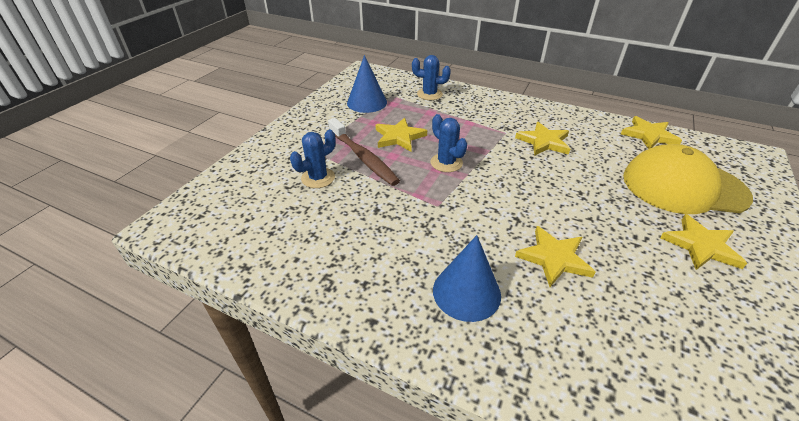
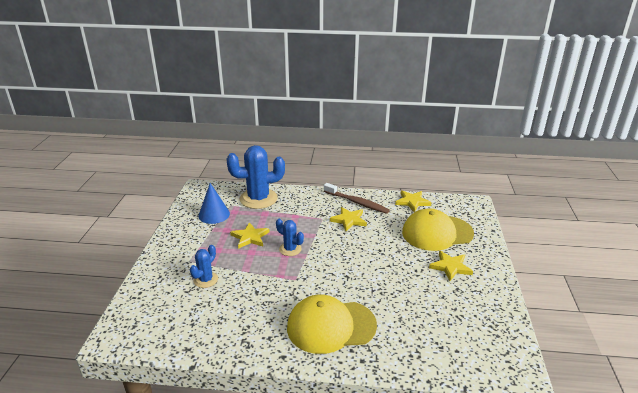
camera: 20 degrees left, 10 degrees down
brown toothbrush [328,118,400,186] -> brown toothbrush moved to [324,183,390,214]
blue cactus [412,55,451,100] -> blue cactus [227,145,285,209], size x1.94
blue cone [433,235,501,322] -> yellow cap [287,294,377,354]
yellow star [515,226,595,287] -> none

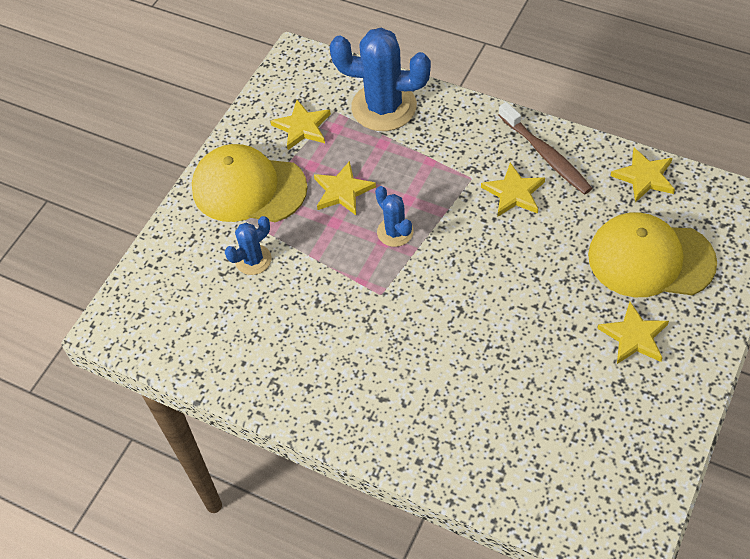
camera: 25 degrees right, 25 degrees up
blue cone [198,183,230,224] -> yellow star [270,100,331,150]
yellow cap [287,294,377,354] -> yellow cap moved to [192,144,307,222]

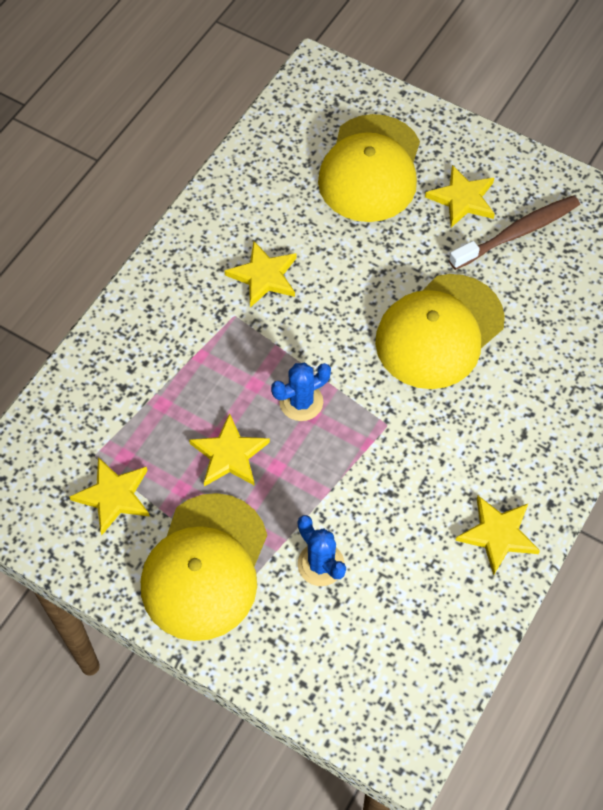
camera: 90 degrees left, 5 degrees up
blue cactus [330,27,431,131] -> none
brown toothbrush [498,102,592,195] -> brown toothbrush moved to [449,195,580,270]
yellow star [611,148,675,203] -> yellow star moved to [455,496,540,575]
none -> yellow cap [375,274,505,389]

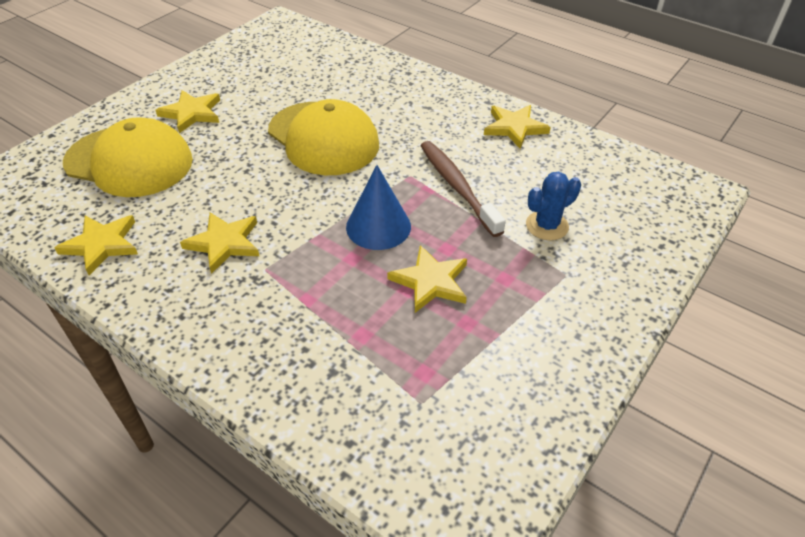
camera: 85 degrees left, 15 degrees down
yellow star [69,457,150,535] -> yellow star moved to [54,215,138,275]
yellow cap [141,493,267,641] -> none
blue cactus [271,363,331,421] -> blue cone [346,165,411,250]
brown toothbrush [449,195,580,270] -> brown toothbrush moved to [421,141,506,237]

